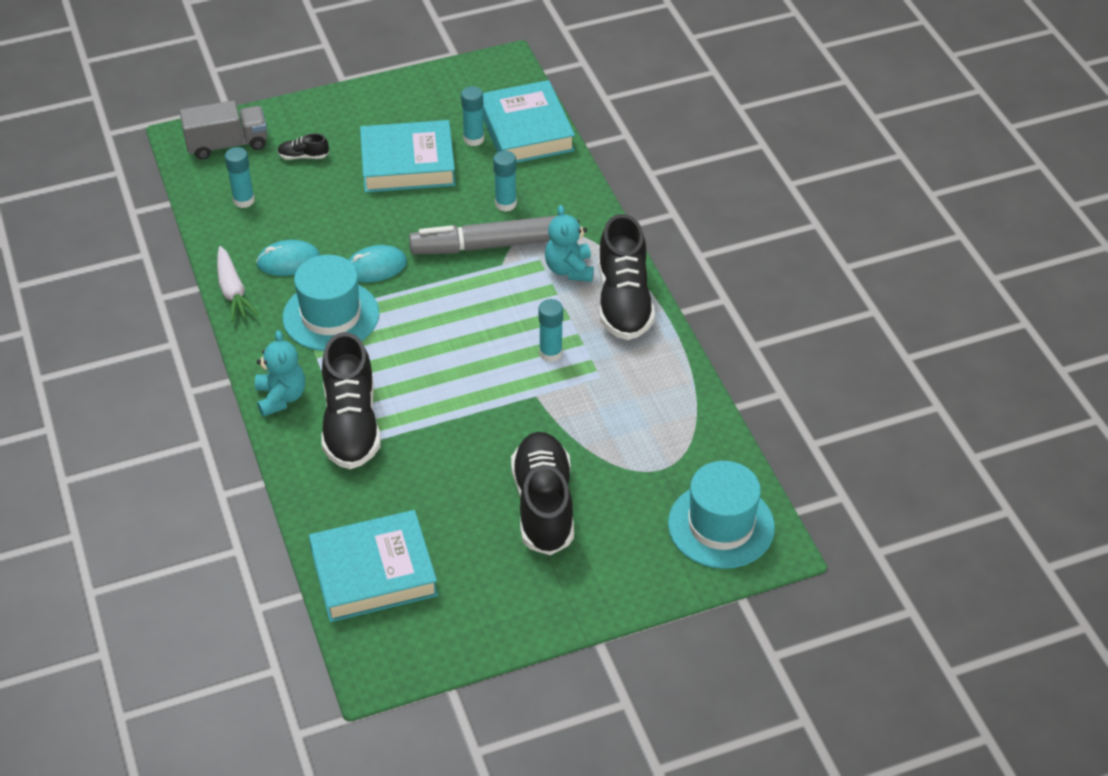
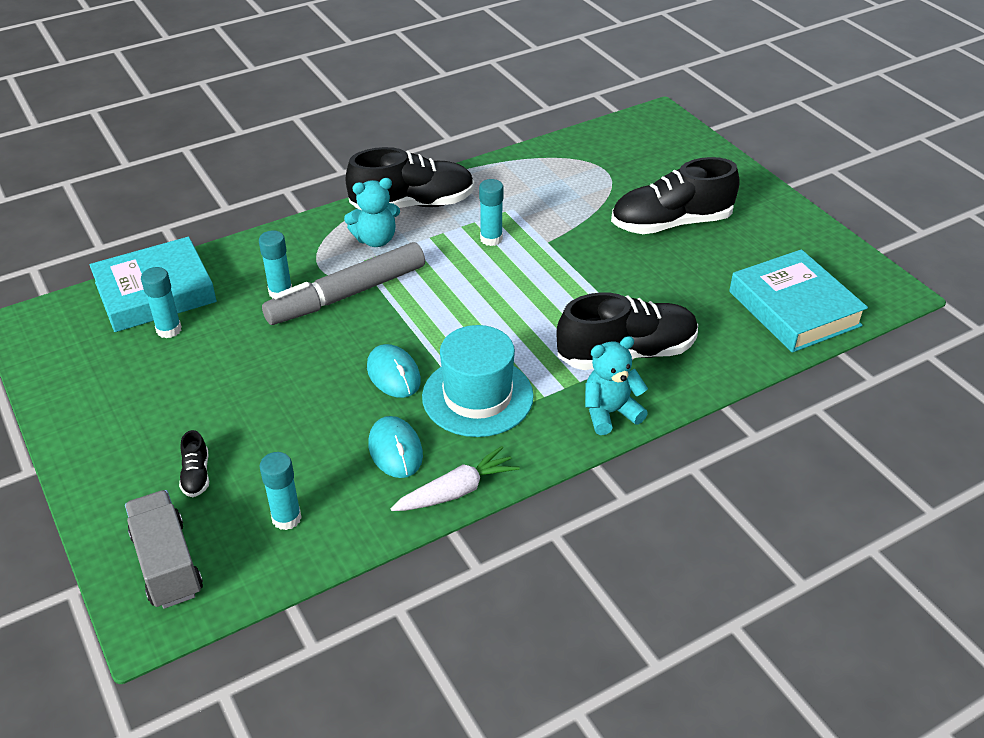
camera: 100 degrees left, 5 degrees down
turquoise book [360,120,456,193] -> none
grey marker [409,215,559,255] -> grey marker turned 75 degrees clockwise [262,242,425,325]
turquoise hat [668,461,775,569] -> none

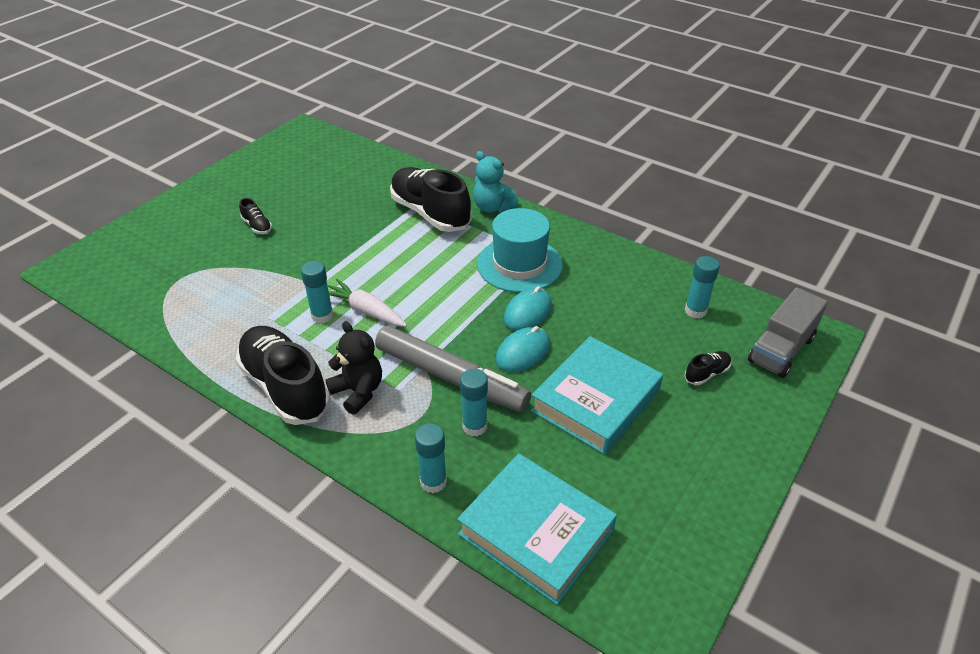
camera: 115 degrees left, 0 degrees up
turquoise glue stick [141,267,182,338] -> turquoise glue stick moved to [415,423,447,493]
turquoise teddy bear [344,178,400,247] -> black teddy bear [325,321,382,415]
turquoise mouse [368,416,423,478] -> turquoise mouse moved to [496,326,550,372]
white carrot [391,446,520,511] -> white carrot moved to [328,279,407,327]
black shoe [611,157,740,234] -> black shoe [239,198,272,234], size x0.42
turquoise book [729,249,868,353] -> turquoise book moved to [531,336,663,455]

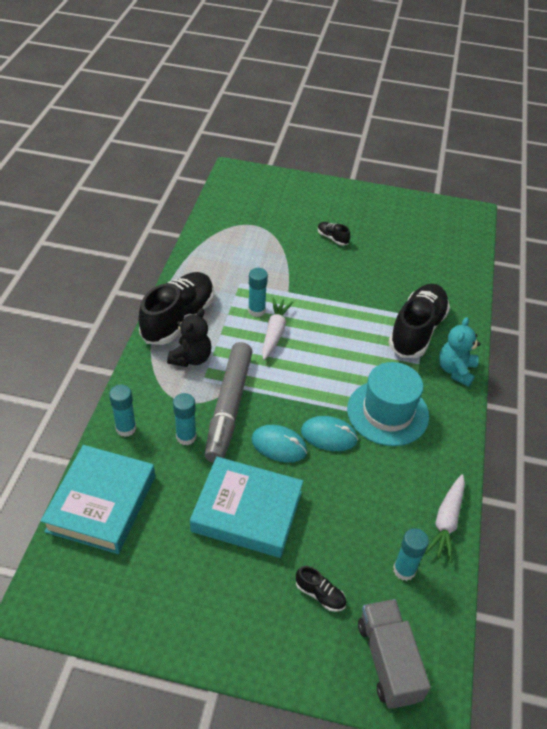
camera: 65 degrees right, 5 degrees up
black shoe [239,198,272,234] -> black shoe turned 105 degrees clockwise [318,222,350,246]
grey truck [748,287,828,378] -> grey truck turned 60 degrees clockwise [358,599,431,709]
none -> white carrot [425,474,465,563]

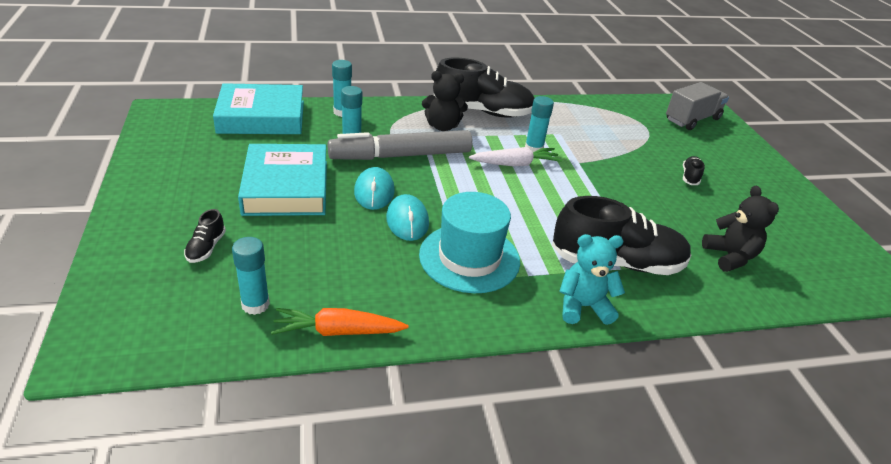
camera: 65 degrees right, 10 degrees down
grey truck [358,599,431,709] -> grey truck moved to [666,82,729,130]
white carrot [425,474,465,563] -> orange carrot [271,308,409,336]
none -> black teddy bear [702,186,779,272]

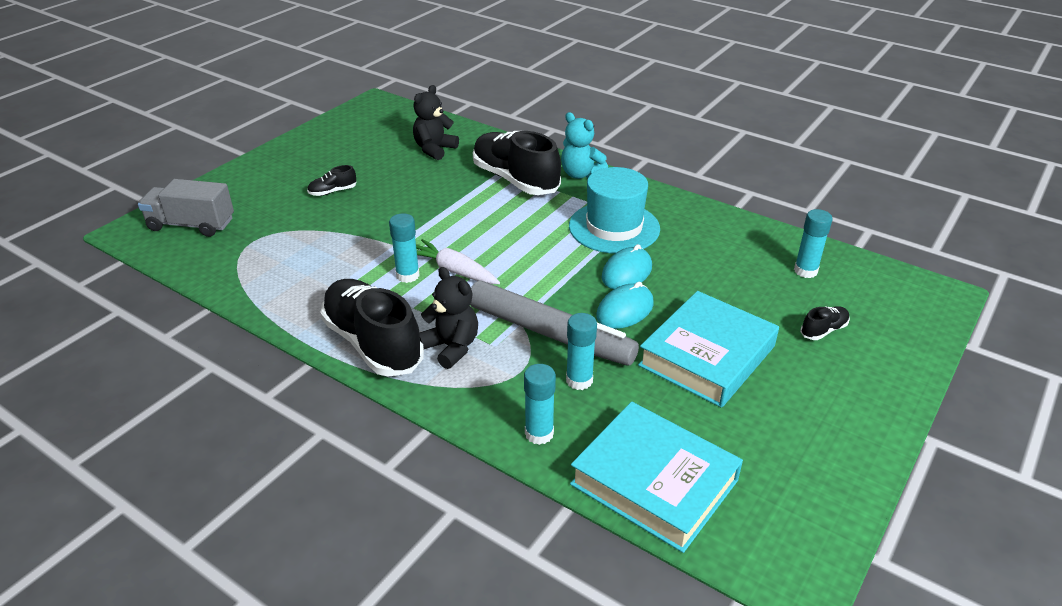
camera: 130 degrees left, 0 degrees up
orange carrot [271,308,409,336] -> none

